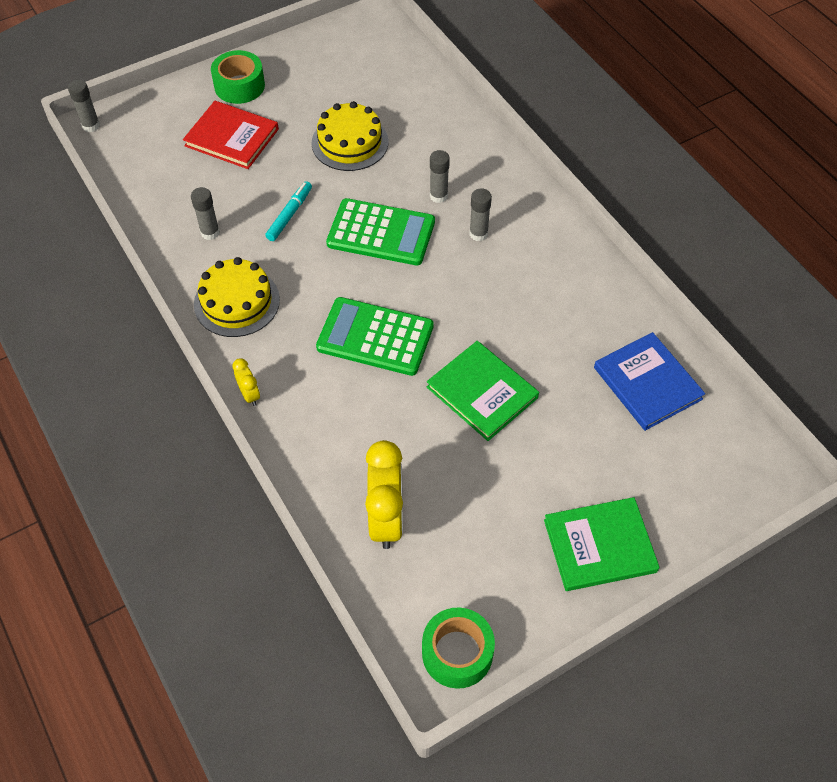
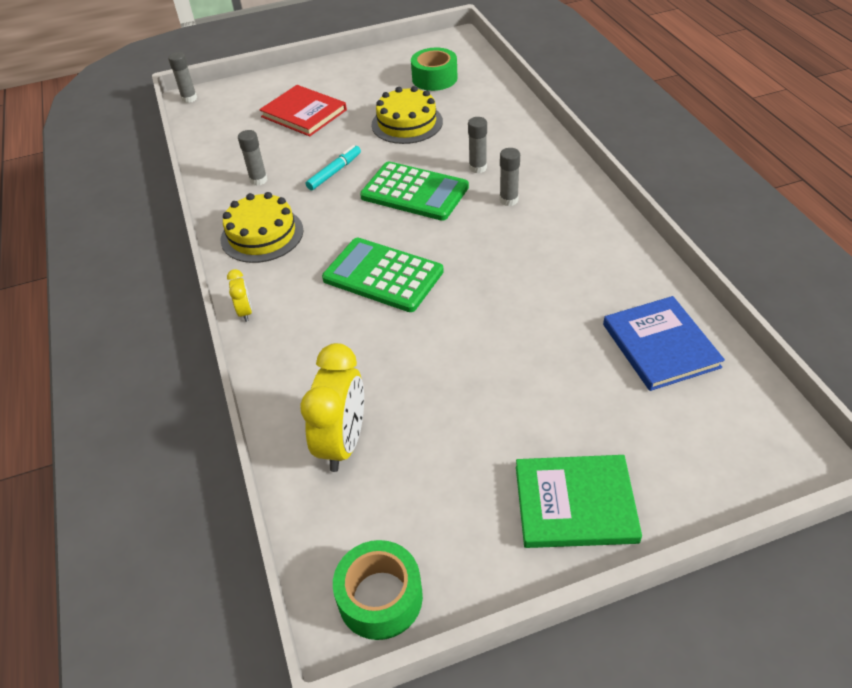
camera: 15 degrees right, 10 degrees down
green tape [211,50,265,104] -> green tape moved to [411,48,458,91]
green book [427,341,539,441] -> none

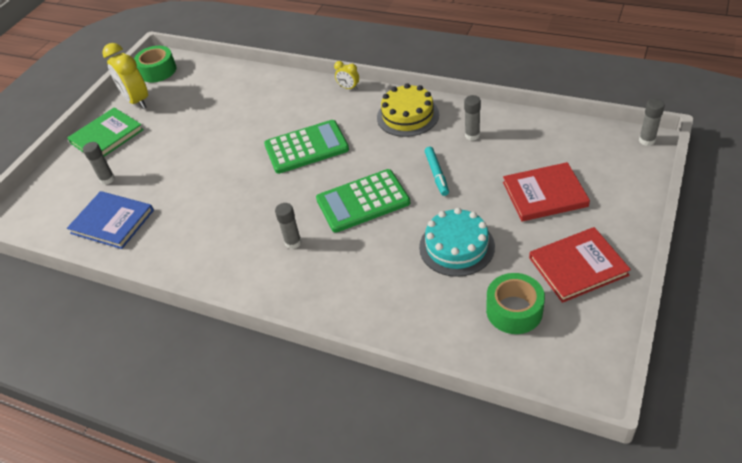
camera: 135 degrees right, 0 degrees up
yellow clock [300,343,364,472] -> yellow clock moved to [102,43,148,109]
yellow cake [371,86,443,144] -> turquoise cake [419,208,495,277]
grey glue stick [468,117,487,174] -> grey glue stick moved to [83,142,115,185]
none -> red book [529,227,631,303]

